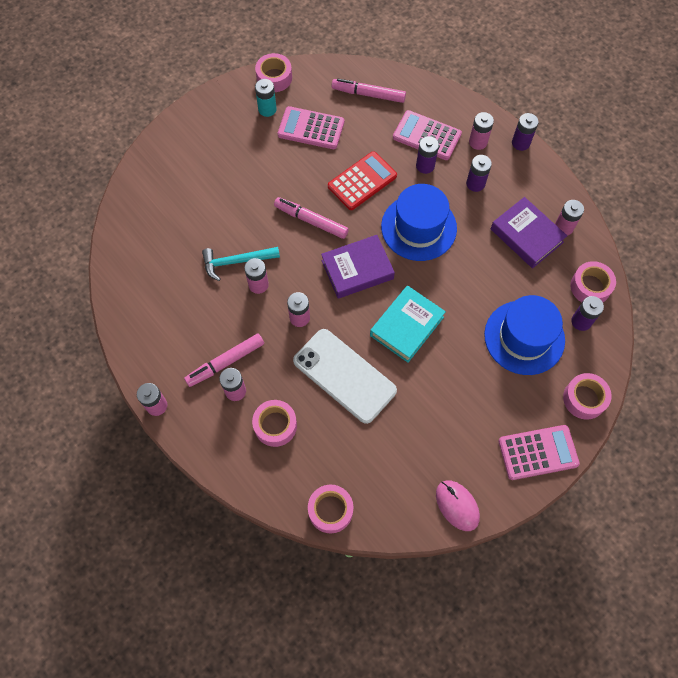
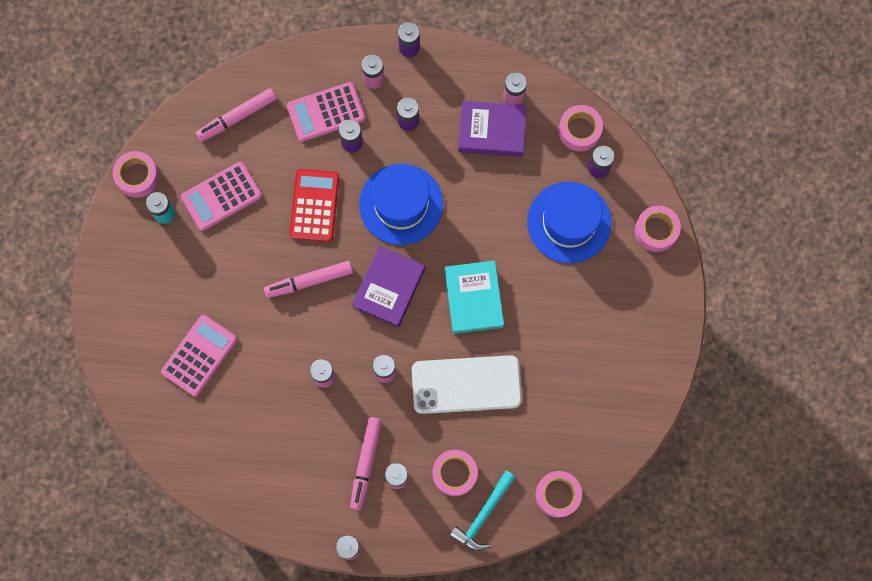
camera: 45 degrees left, 10 degrees up
turquoise hammer [202,247,280,281] -> turquoise hammer moved to [449,470,516,551]
pink mouse [436,481,480,531] -> none
pink calculator [499,425,580,480] -> pink calculator moved to [161,315,237,396]

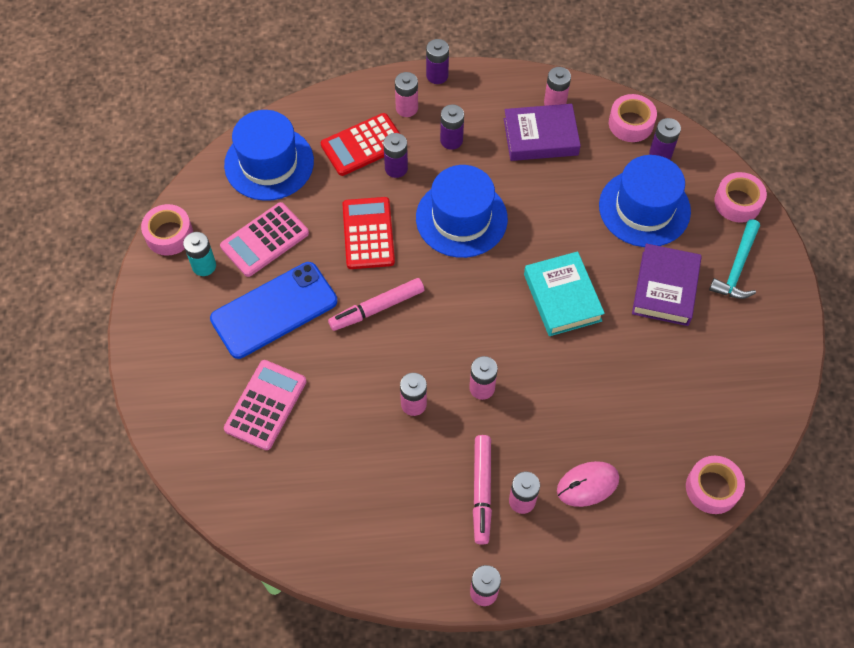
camera: 10 degrees left, 15 degrees down
pink marker [196,88,277,142] -> blue hat [224,110,314,201]
pink calculator [287,82,365,142] -> red calculator [321,113,399,176]
purple book [352,246,425,327] -> purple book moved to [632,243,702,326]
white phone [412,355,522,414] -> none
pink tape [432,450,478,496] -> pink mouse [557,461,619,507]
turquoise hammer [449,470,516,551] -> turquoise hammer moved to [709,219,760,299]
none -> blue phone [210,262,337,359]

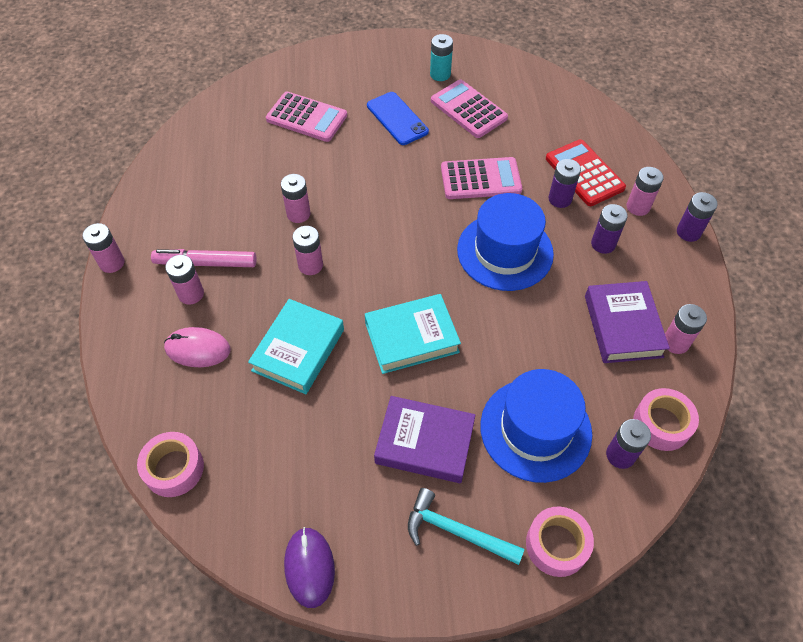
camera: 90 degrees right, 5 degrees down
pink tape [141,204,193,256] -> none
blue phone [210,262,337,359] -> blue phone [367,92,429,145], size x0.66
blue hat [224,110,314,201] -> none
pink marker [328,278,424,331] -> none
red calculator [343,197,395,269] -> pink calculator [441,157,522,199]
pink mouse [557,461,619,507] -> pink mouse turned 60 degrees counterclockwise [164,327,230,367]
none -> turquoise book [248,299,344,394]
none -> purple mouse [284,527,335,608]

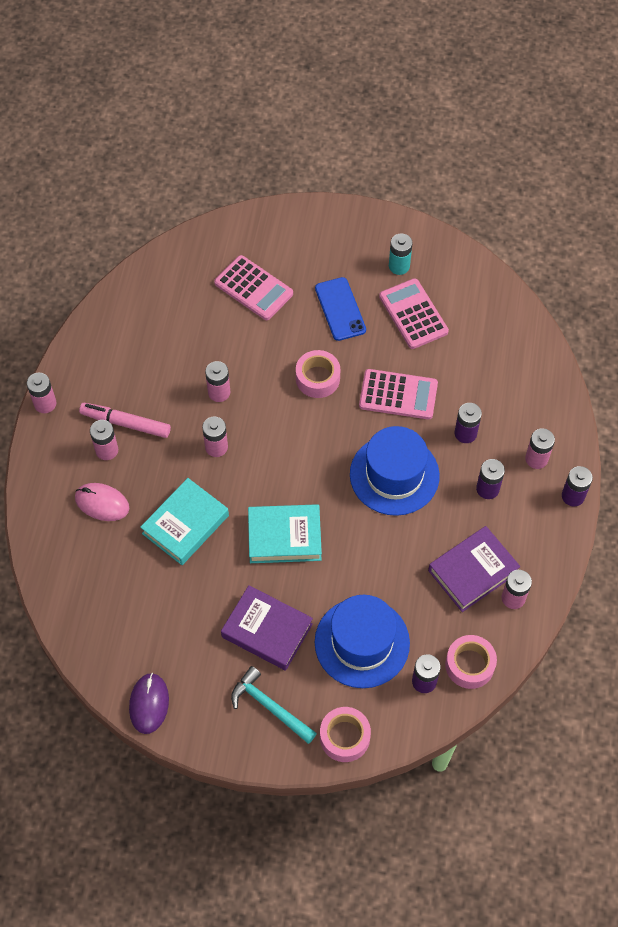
camera: 15 degrees right, 5 degrees up
pink tape [137,432,204,497] -> pink tape moved to [296,350,340,398]
red calculator [546,140,626,206] -> none
purple book [585,281,670,363] -> purple book turned 45 degrees clockwise [428,526,520,612]

